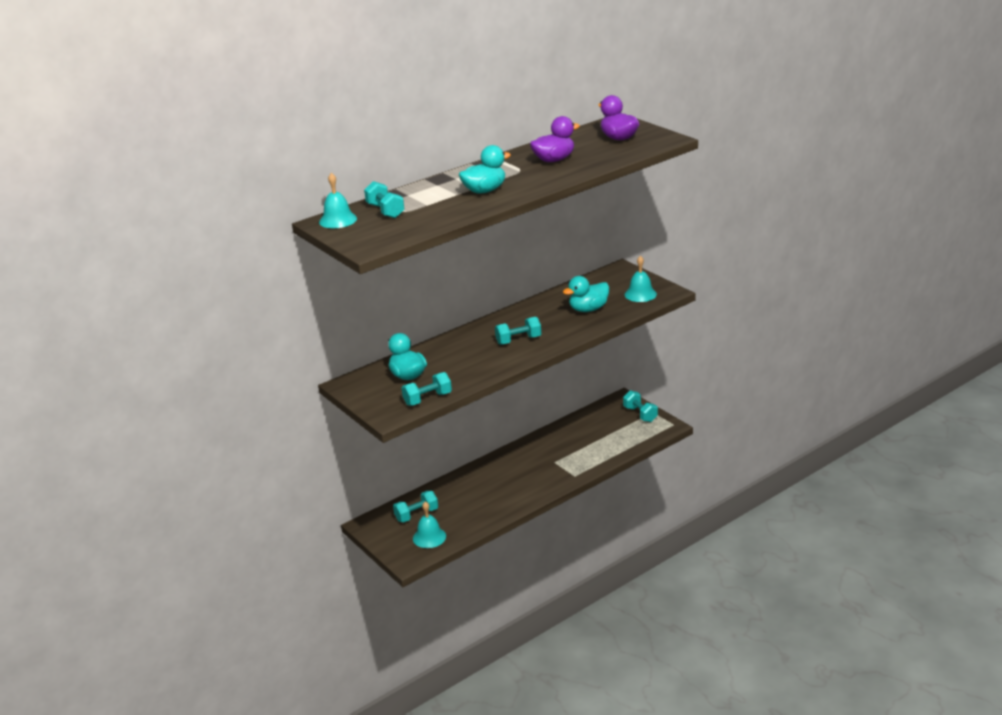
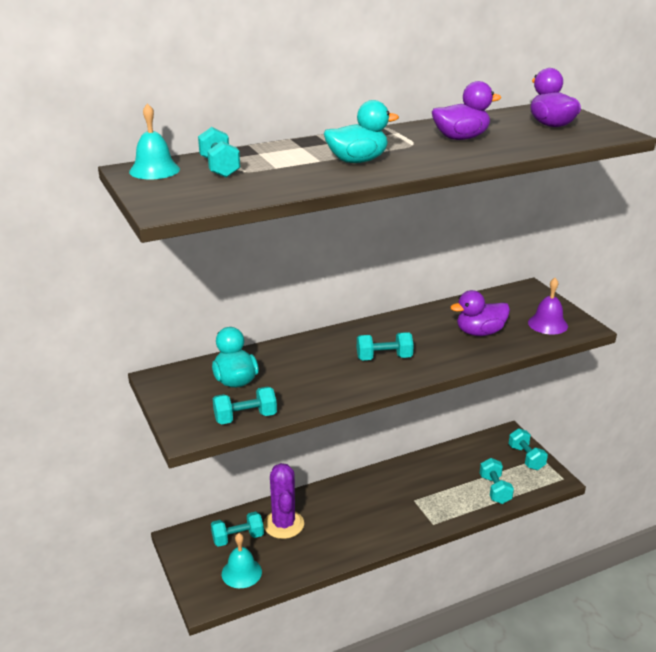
camera: 10 degrees right, 0 degrees up
turquoise duck [563,276,609,312] -> purple duck [450,290,510,336]
turquoise bell [625,256,657,302] -> purple bell [528,278,568,335]
none -> purple cactus [264,463,304,539]
none -> turquoise dumbbell [480,458,514,504]

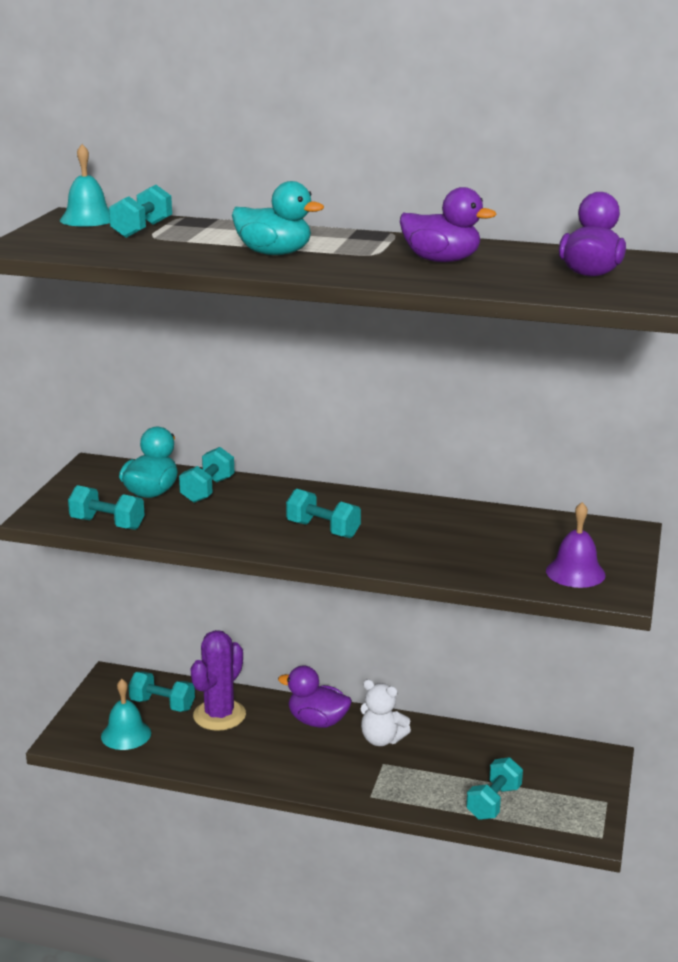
camera: 40 degrees right, 5 degrees down
purple duck [450,290,510,336] -> purple duck moved to [278,665,352,728]
turquoise dumbbell [509,428,548,470] -> turquoise dumbbell moved to [179,447,234,503]
none -> white teddy bear [361,679,411,746]

